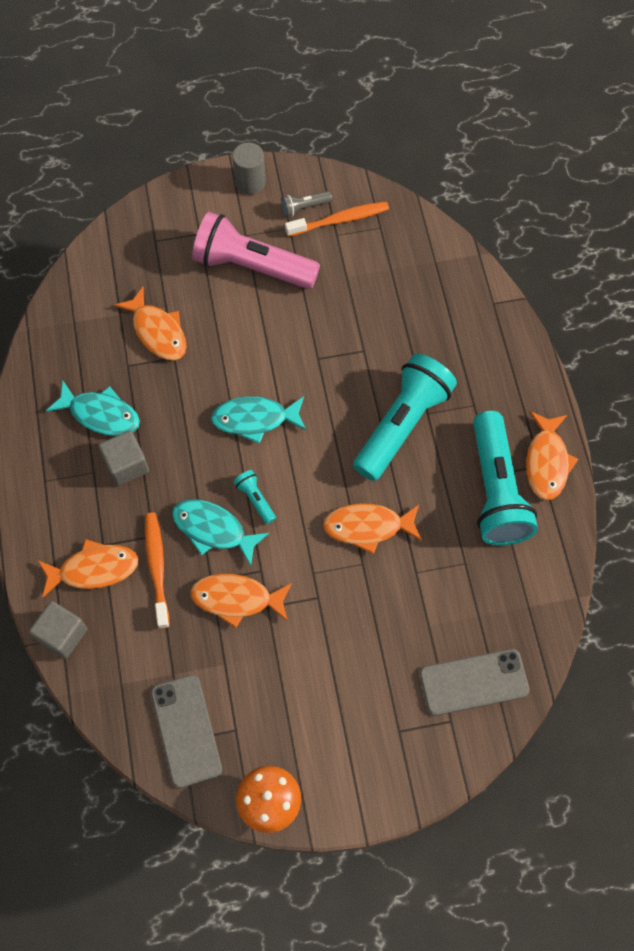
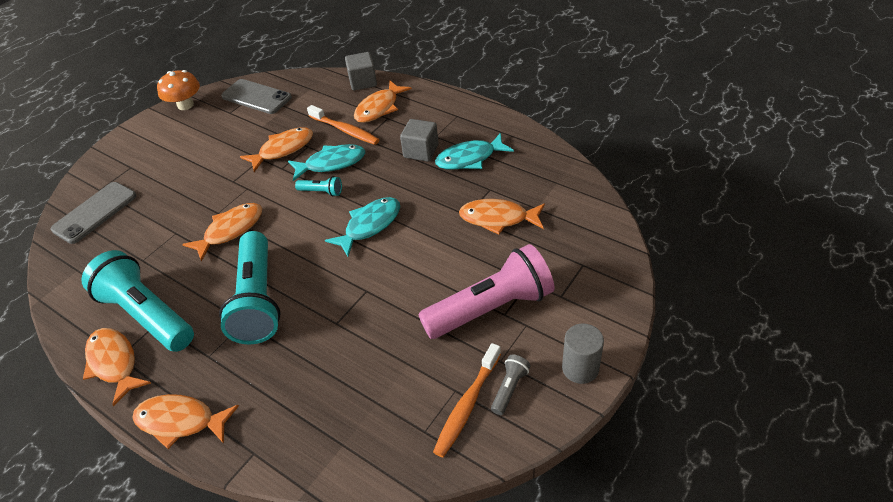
camera: 140 degrees right, 20 degrees down
none -> orange fish [132,394,239,449]

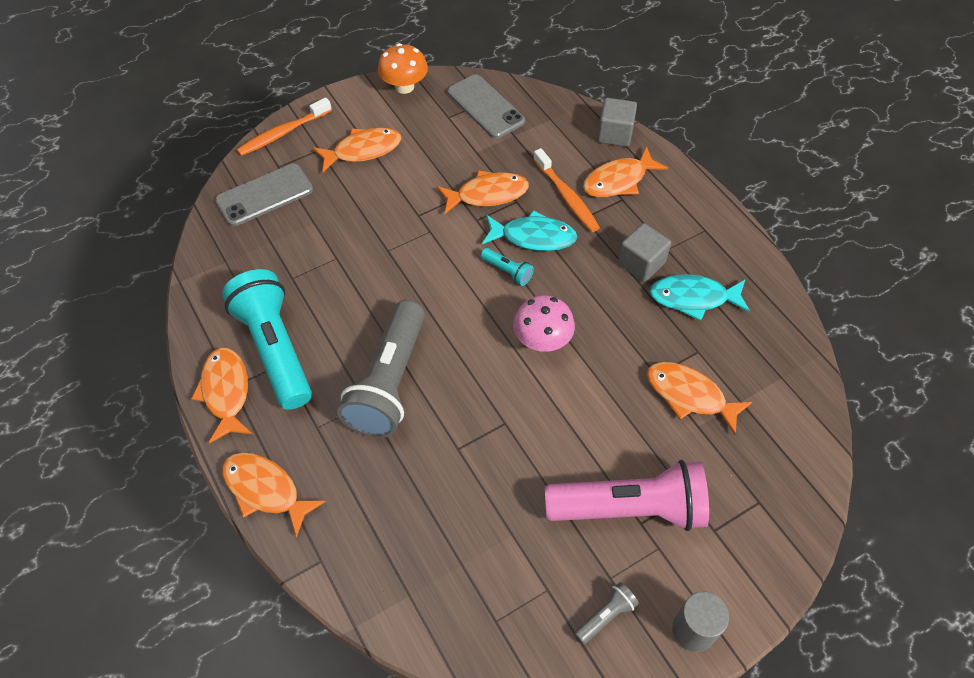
camera: 20 degrees right, 10 degrees up
orange fish [182,203,262,262] -> orange fish moved to [313,128,401,172]
turquoise flashlight [219,231,281,344] -> grey flashlight [337,300,425,438]
turquoise fish [325,197,400,257] -> pink mushroom [513,295,575,352]
orange toothbrush [433,343,501,458] -> orange toothbrush moved to [237,97,332,156]

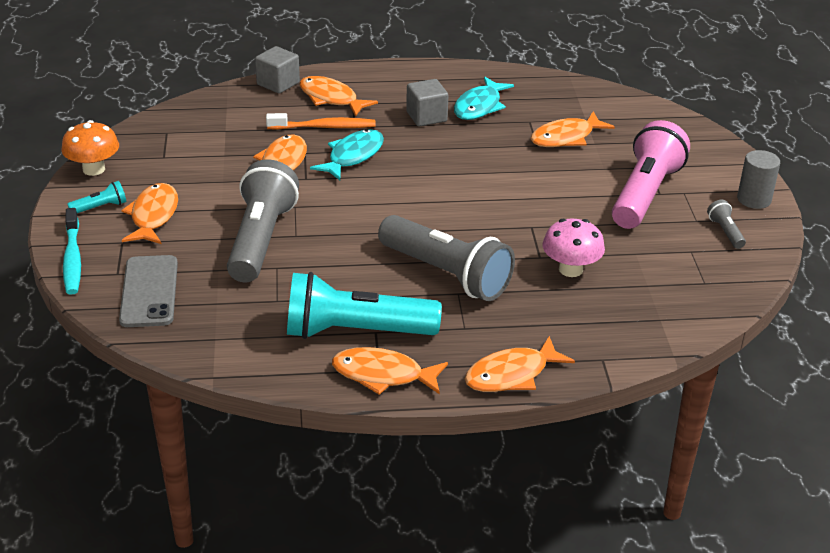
camera: 65 degrees left, 20 degrees down
orange toothbrush [237,97,332,156] -> turquoise toothbrush [63,208,81,295]
grey phone [448,74,525,139] -> none
turquoise flashlight [481,248,534,286] -> turquoise flashlight moved to [67,181,126,213]
pink mushroom [513,295,575,352] -> pink mushroom moved to [542,219,605,277]
orange fish [583,146,668,197] -> orange fish turned 135 degrees clockwise [300,76,378,117]
none -> grey flashlight [227,160,299,283]

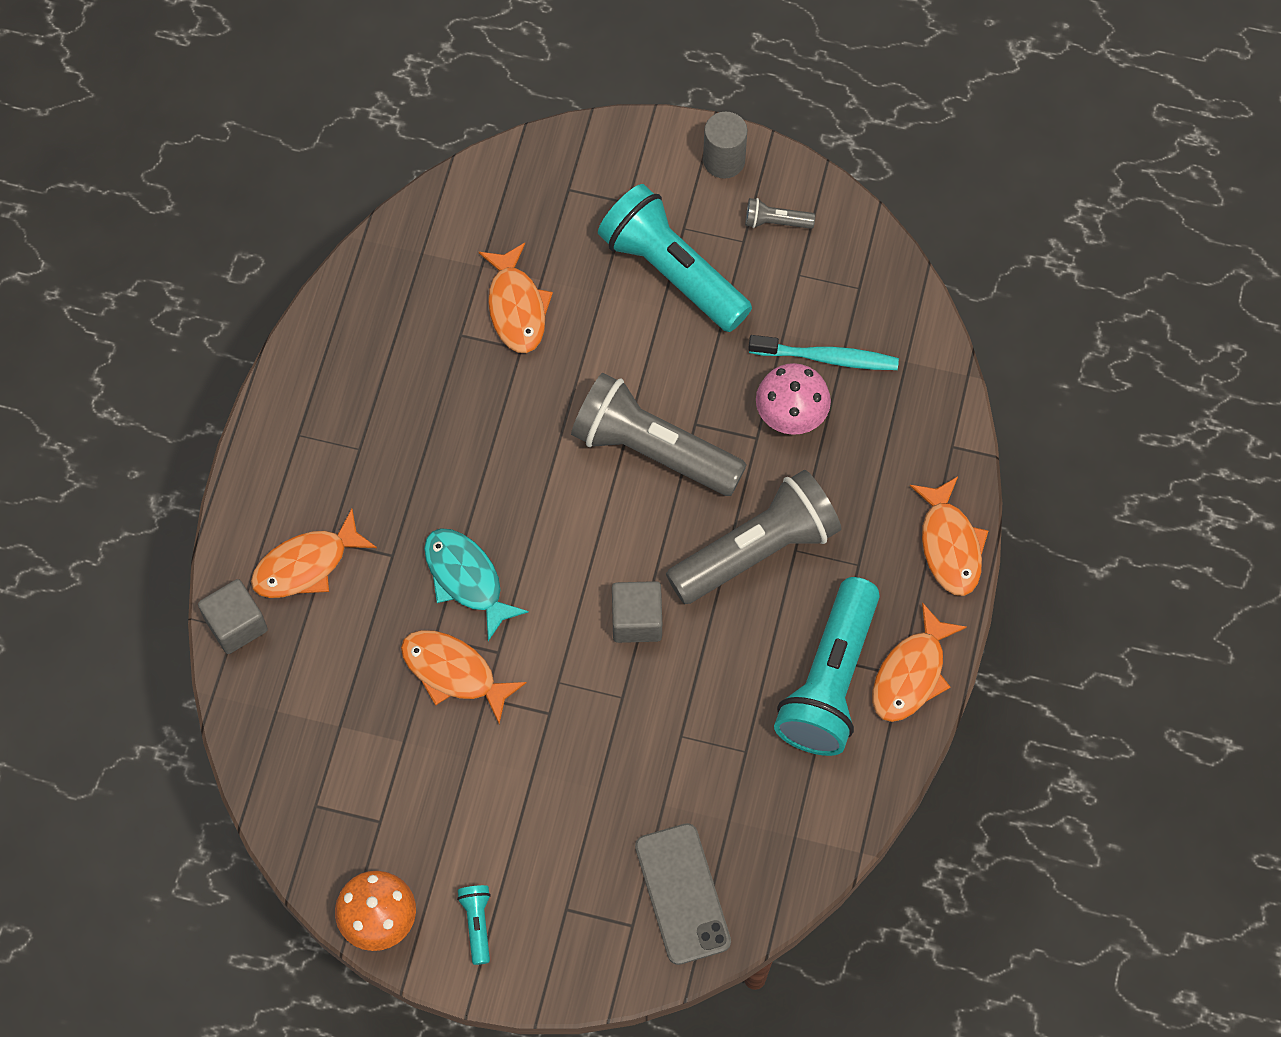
camera: 70 degrees left, 30 degrees up
turquoise toothbrush [63,208,81,295] -> turquoise toothbrush moved to [748,335,899,370]
grey phone [119,255,178,327] -> grey phone turned 60 degrees clockwise [635,823,731,965]
orange fish [122,183,178,244] -> none
grey flashlight [227,160,299,283] -> grey flashlight moved to [571,373,747,496]
orange toothbrush [266,113,375,130] -> none
grey cube [406,79,448,126] -> grey cube moved to [612,581,662,643]
turquoise fish [454,76,514,120] -> none
pink flashlight [612,120,690,229] -> turquoise flashlight [598,184,752,332]

